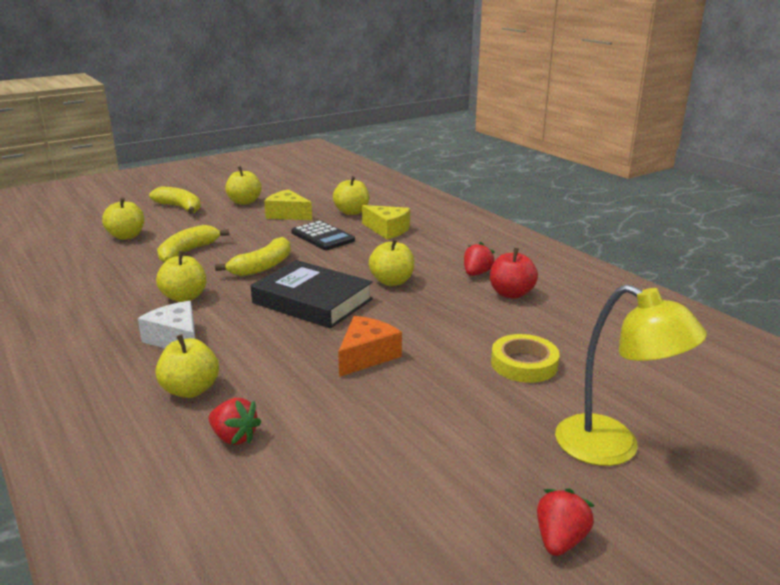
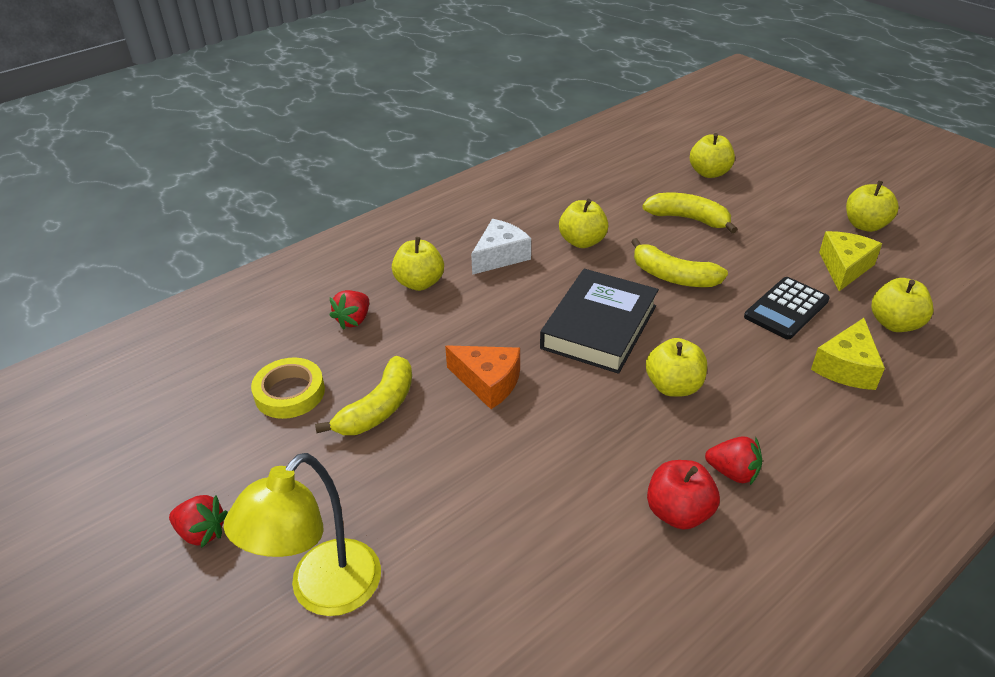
camera: 85 degrees right, 15 degrees up
yellow banana [149,186,201,214] -> yellow banana moved to [315,356,412,435]
yellow tape [491,334,559,383] -> yellow tape moved to [251,357,325,419]

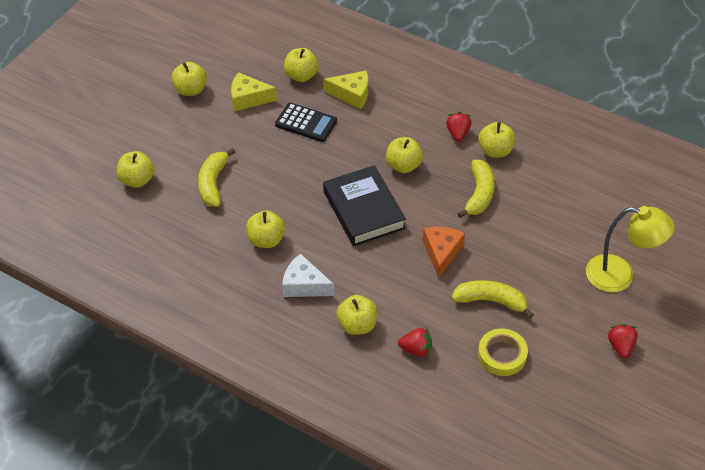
camera: 110 degrees left, 10 degrees up
black book [540,269,659,374] -> black book turned 60 degrees clockwise [323,165,406,246]
yellow banana [631,238,728,287] -> yellow banana moved to [457,160,495,218]
red apple [647,460,720,530] -> yellow apple [479,122,516,157]

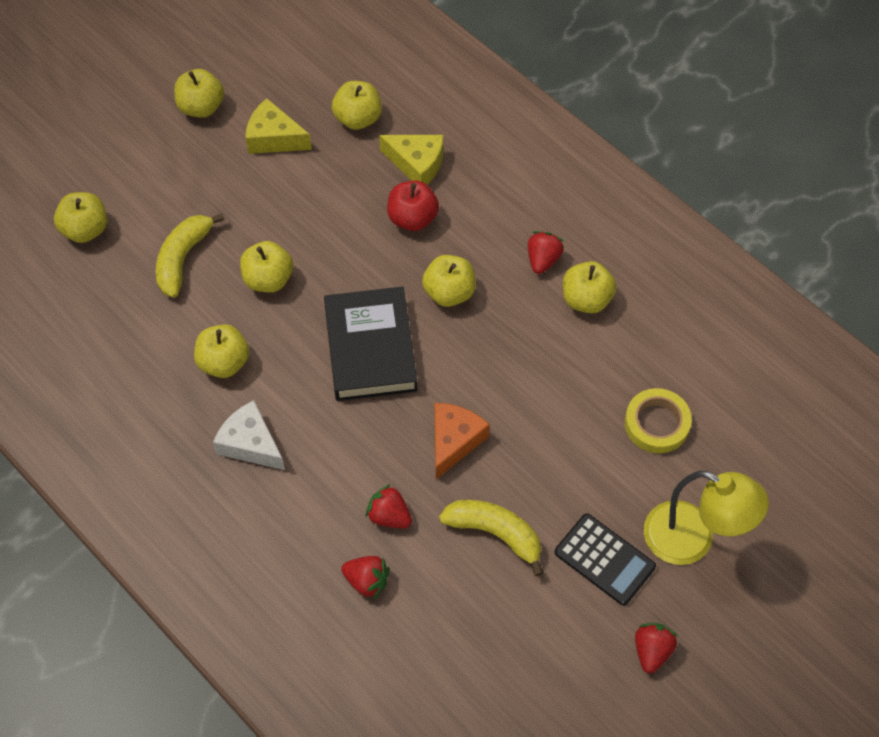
camera: 15 degrees right, 10 degrees up
black calculator [275,102,337,142] -> black calculator moved to [555,513,656,606]
yellow apple [337,295,378,335] -> yellow apple moved to [240,241,293,292]
yellow banana [457,160,495,218] -> none
yellow tape [478,329,528,376] -> yellow tape moved to [625,388,692,453]
none -> red strawberry [365,484,412,529]
none -> red apple [387,180,439,231]

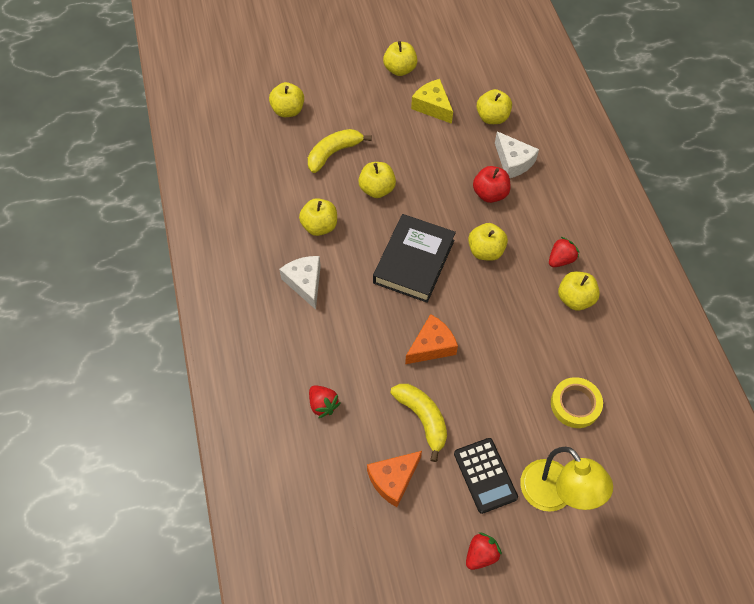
camera: 30 degrees right, 0 degrees up
red strawberry [365,484,412,529] -> none
yellow cheese [379,135,444,185] -> white cheese [495,131,539,178]
none -> orange cheese [367,451,422,507]

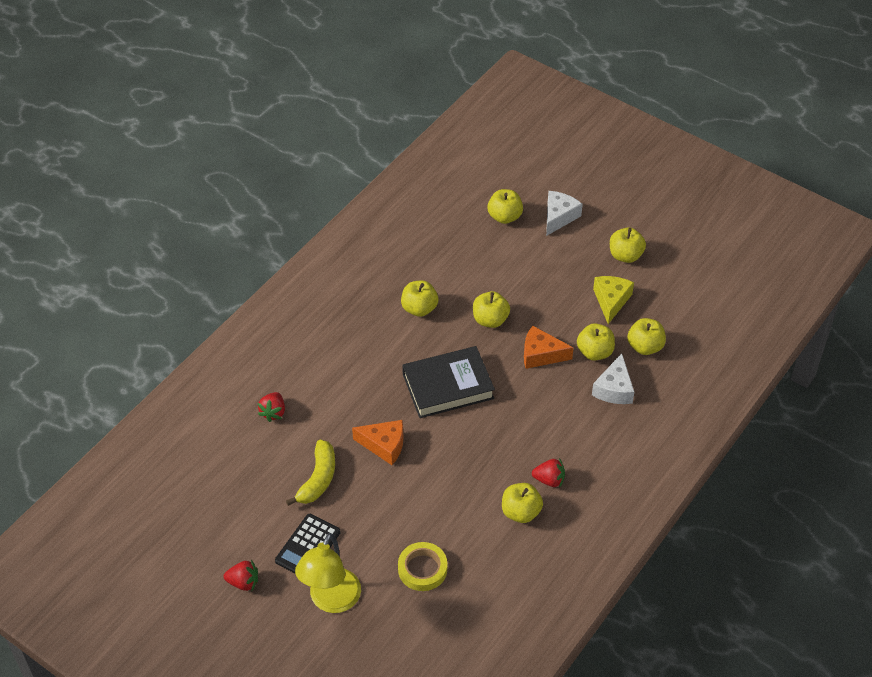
camera: 50 degrees right, 10 degrees down
white cheese [279,256,321,310] -> white cheese moved to [546,191,583,236]
yellow banana [308,129,372,173] -> none
orange cheese [367,451,422,507] -> orange cheese moved to [524,326,574,369]
yellow apple [468,223,508,261] -> yellow apple moved to [577,323,615,361]
red apple [473,166,511,203] -> none

